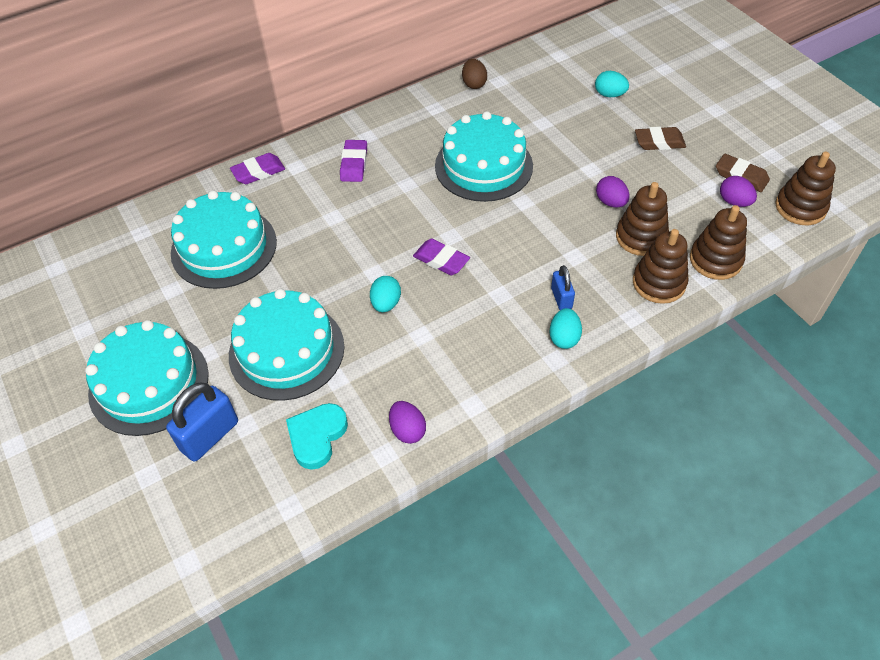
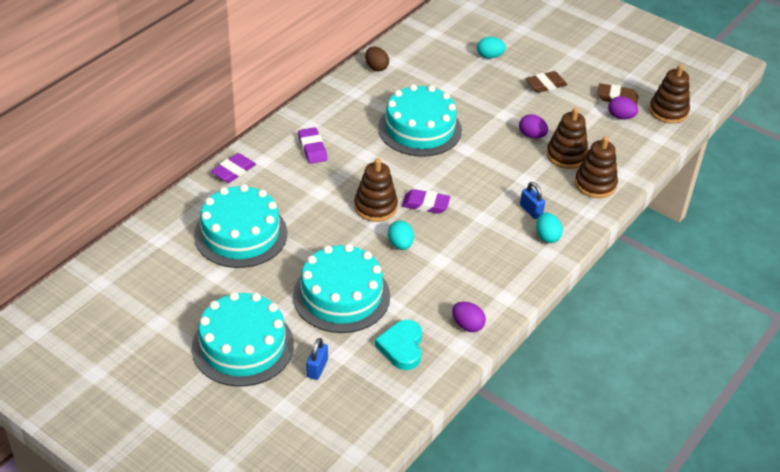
camera: 25 degrees left, 10 degrees down
blue padlock [166,383,238,461] -> blue padlock [307,338,328,380], size x0.58
brown stacking toy [690,205,747,280] -> brown stacking toy moved to [354,158,398,222]

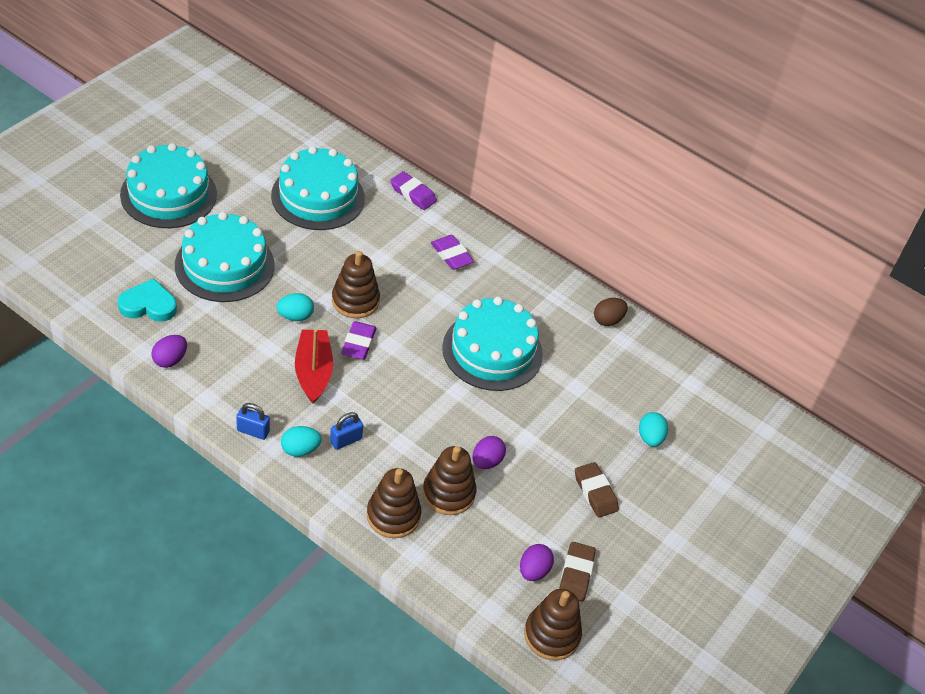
camera: 85 degrees right, 5 degrees up
purple eraser [298,127,327,164] -> purple eraser turned 75 degrees clockwise [431,235,474,270]
blue padlock [307,338,328,380] -> blue padlock moved to [236,403,270,440]
none -> red boat [295,329,333,404]

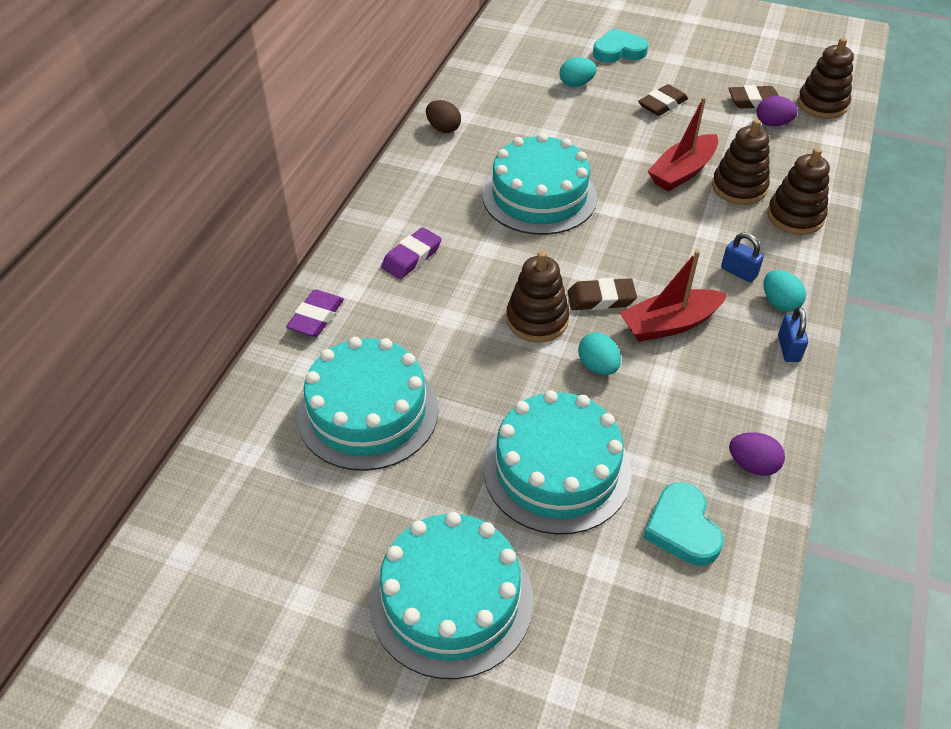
camera: 100 degrees left, 0 degrees up
purple eraser [341,321,377,360] -> brown eraser [567,278,637,310]
purple egg [472,436,506,469] -> red boat [648,97,718,192]
none -> turquoise heart [593,28,648,63]

